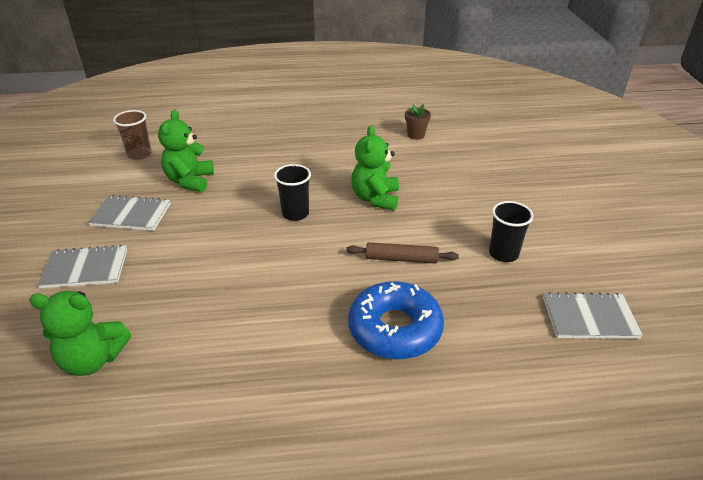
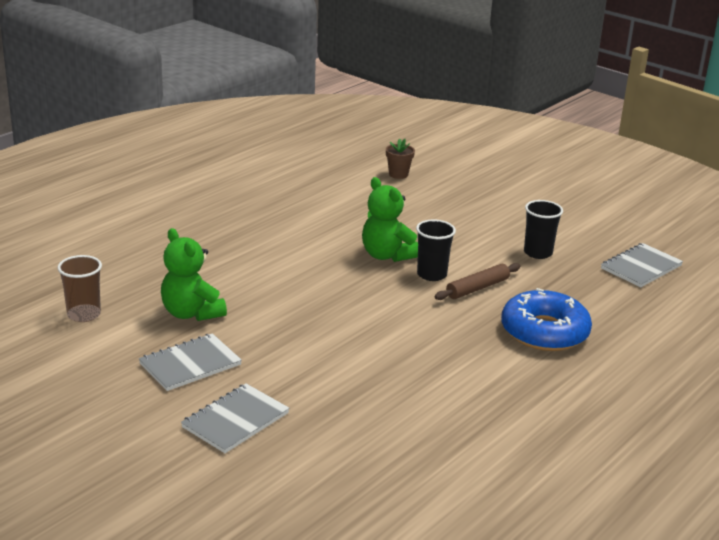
camera: 45 degrees left, 10 degrees down
green teddy bear [29,291,131,376] -> none
black cup [274,164,311,221] -> black cup moved to [416,220,456,281]
brown flower pot [405,104,431,140] -> brown flower pot moved to [386,138,415,179]

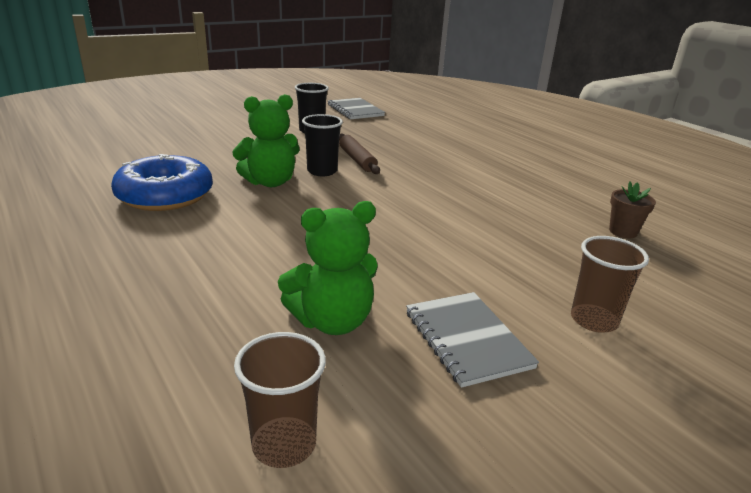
camera: 75 degrees left, 0 degrees up
grey notebook [181,384,289,453] -> brown cup [571,236,649,333]
brown flower pot [386,138,415,179] -> brown flower pot moved to [609,181,656,238]
blue donut [501,288,592,351] -> blue donut moved to [111,154,213,211]

